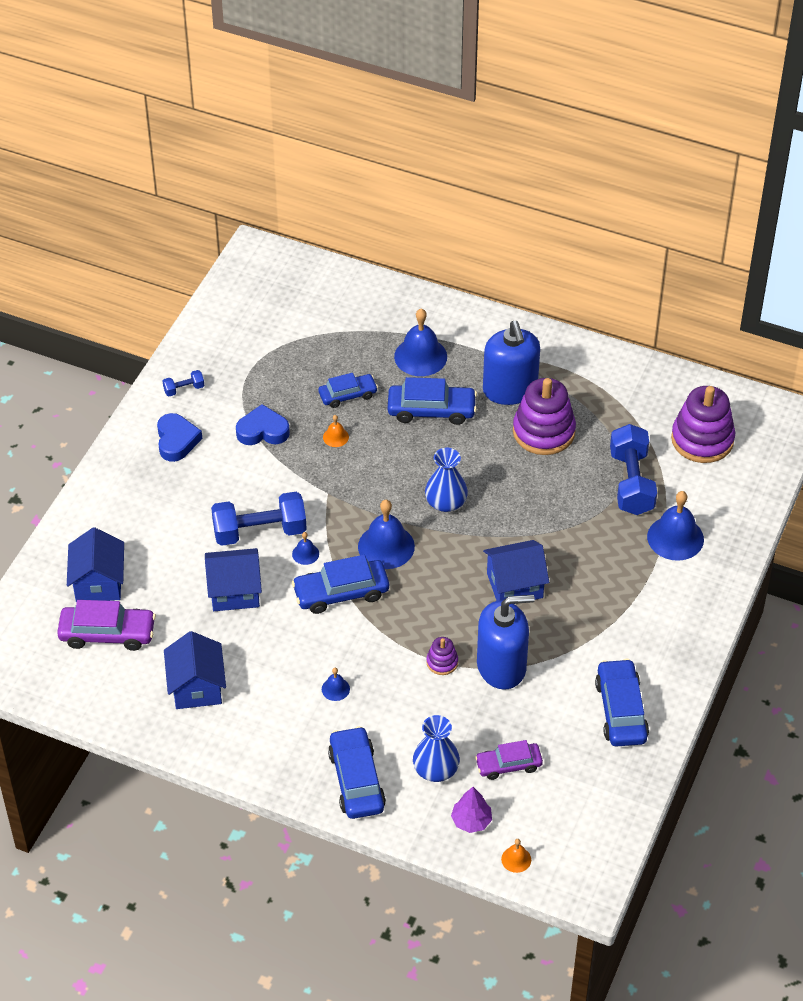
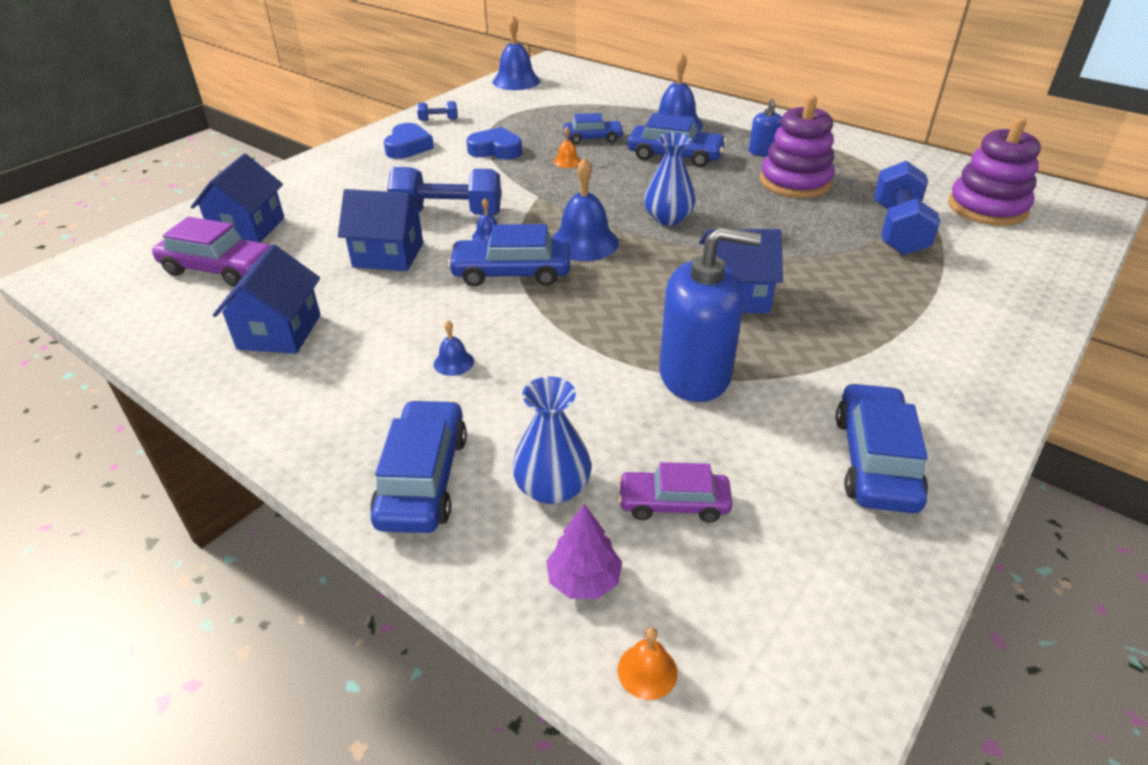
camera: 15 degrees right, 10 degrees down
purple stacking toy [426,637,458,675] -> none
blue soap dispenser [483,321,540,405] -> blue soap dispenser [749,99,782,156], size x0.49
blue bell [647,491,704,561] -> blue bell moved to [493,15,540,90]

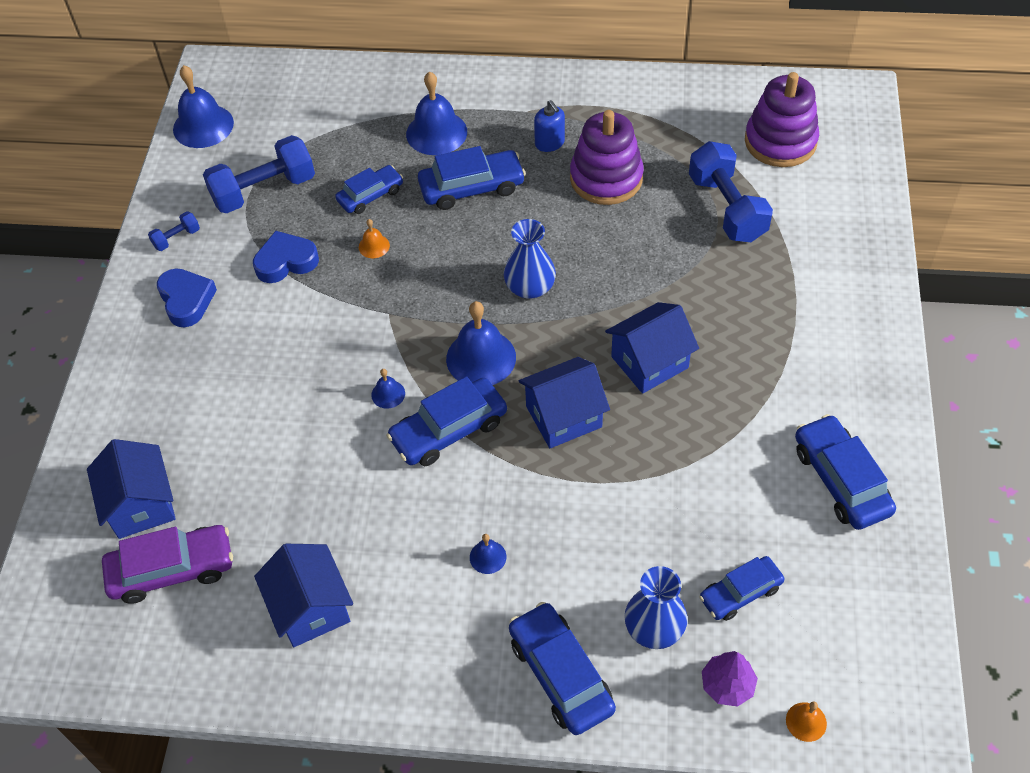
camera: 30 degrees left, 15 degrees up
blue house [338,189,424,271] -> blue house moved to [519,357,610,448]
blue dumbbell [387,167,501,215] -> blue dumbbell moved to [203,135,315,214]
purple car [618,462,732,523] -> blue car [699,556,784,621]
blue soap dispenser [659,227,761,402] -> none

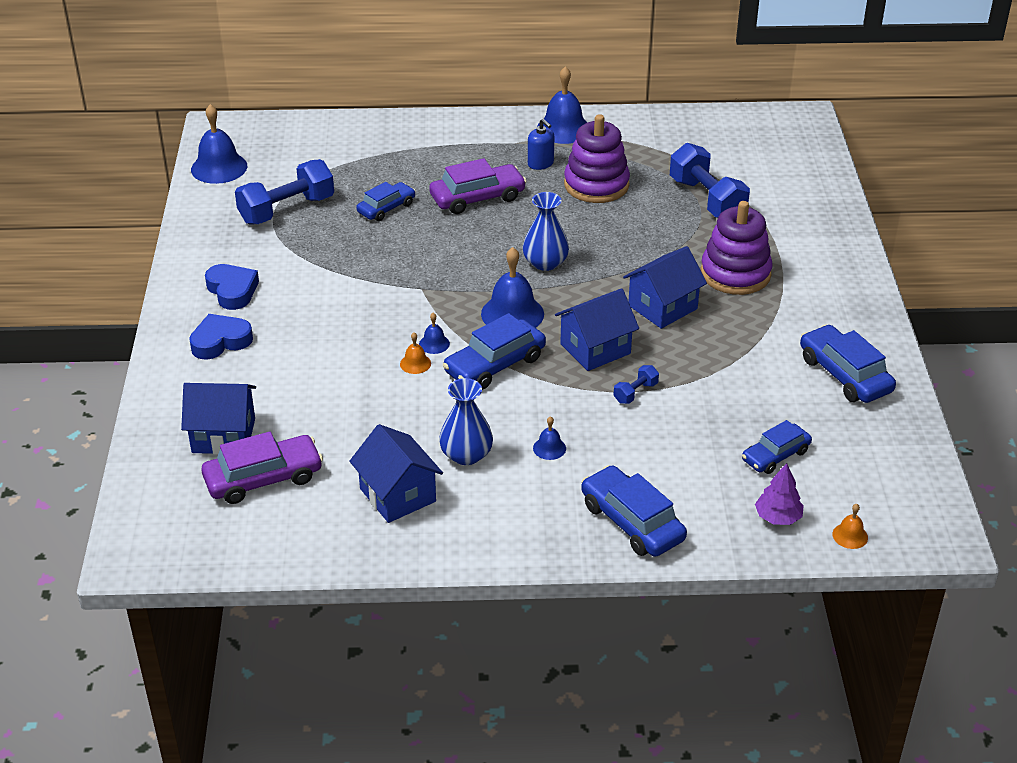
camera: 10 degrees left, 15 degrees down
blue house [87,439,176,539] -> blue house turned 60 degrees counterclockwise [181,383,256,455]
blue dumbbell [148,211,200,251] -> blue dumbbell moved to [613,365,659,404]
blue heart [253,231,319,283] -> blue heart moved to [189,314,253,360]
orange bell [359,219,390,258] -> orange bell moved to [400,332,431,374]
blue bell [406,71,467,155] -> blue bell moved to [537,66,587,144]
blue car [418,146,526,210] -> purple car [429,158,526,214]
blue vase [625,566,688,649] -> blue vase moved to [439,378,493,465]
purple stacking toy [745,72,819,167] -> purple stacking toy moved to [701,201,773,295]

